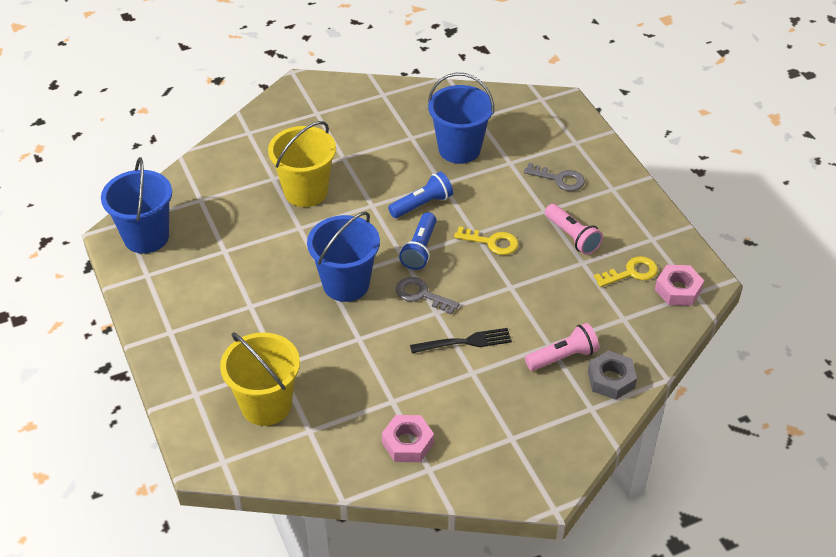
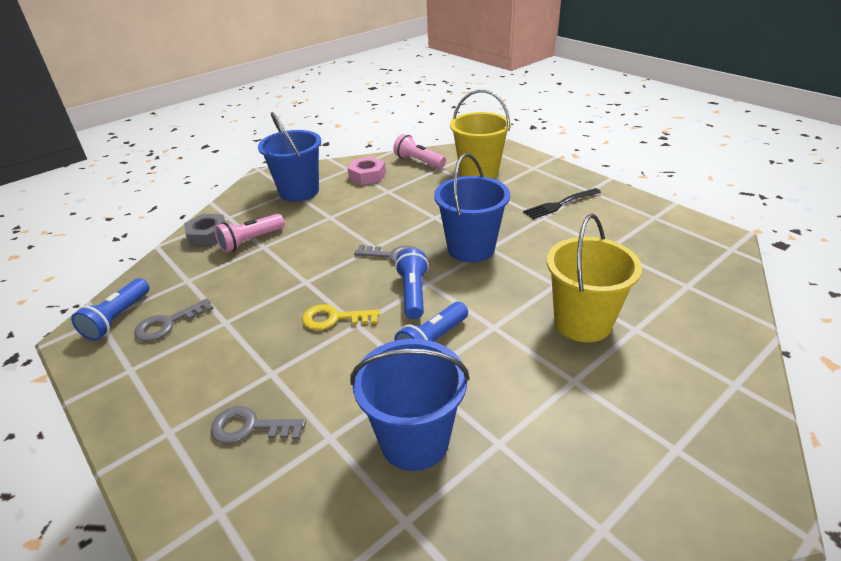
camera: 165 degrees right, 10 degrees down
blue bucket [101,157,172,254] -> blue bucket moved to [258,112,321,202]
black fork [410,328,512,353] -> black fork moved to [523,188,601,219]
pink flashlight [545,204,603,255] -> pink flashlight moved to [393,134,446,169]
yellow key [594,256,658,287] -> grey key [134,298,214,342]
pink nut [655,265,704,306] -> blue flashlight [71,278,150,341]

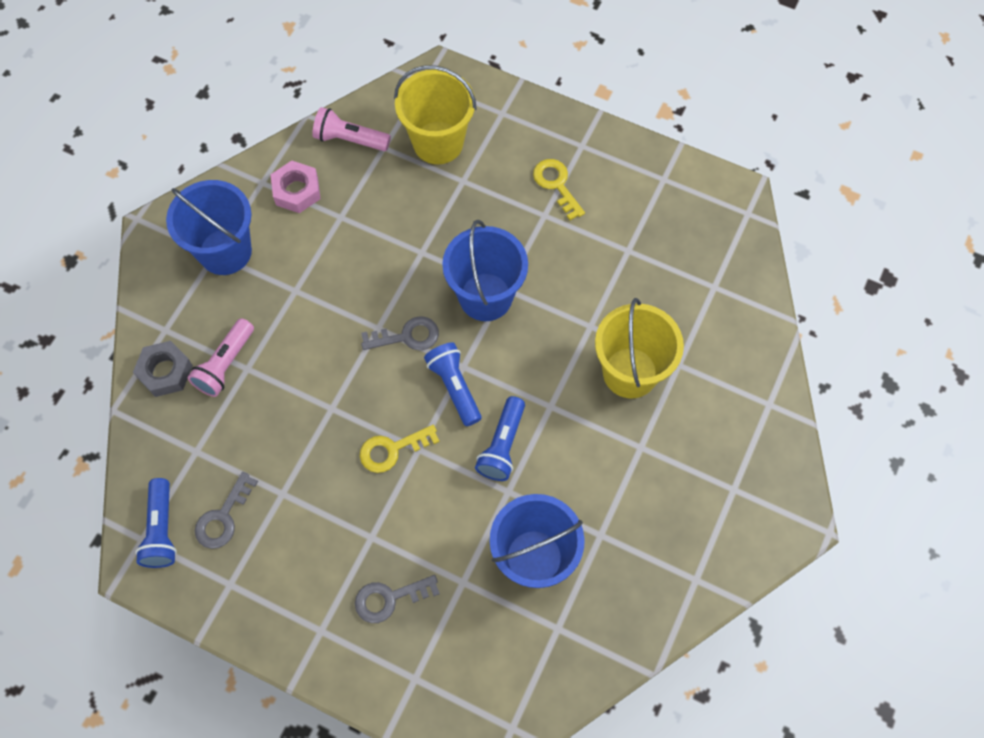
camera: 25 degrees left, 30 degrees up
black fork [523,188,601,219] -> yellow key [533,159,585,220]

